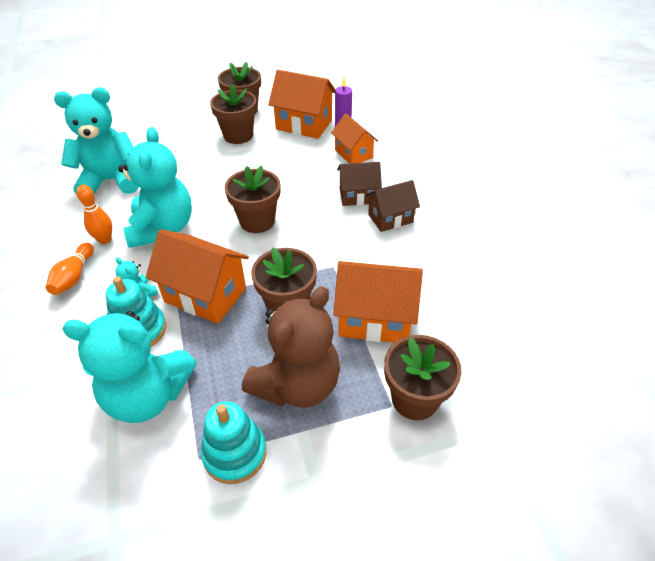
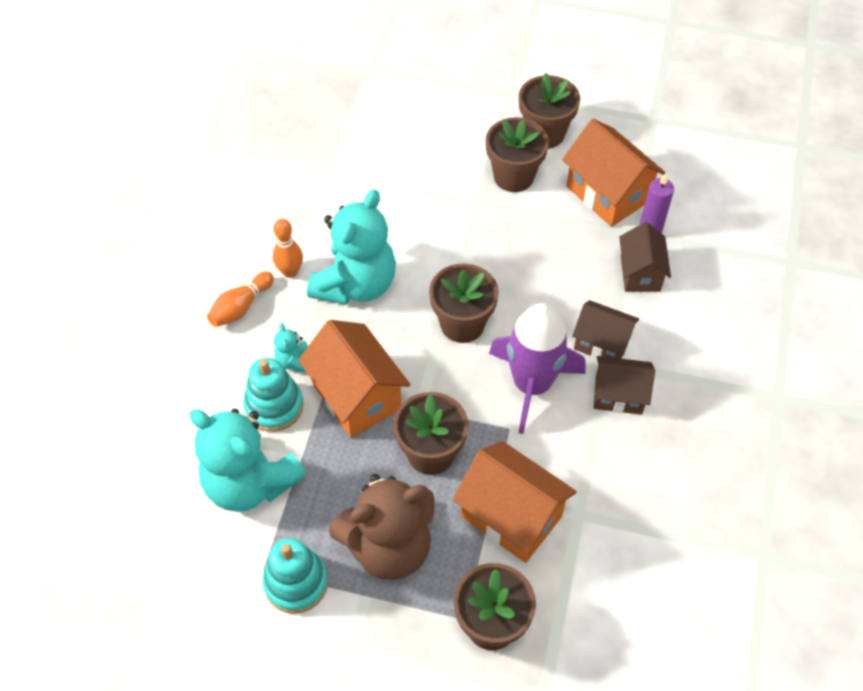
camera: 30 degrees right, 10 degrees up
turquoise teddy bear [54,88,139,194] -> none
orange house [331,114,378,164] -> brown house [619,222,671,292]
none -> purple rocket [489,303,586,434]

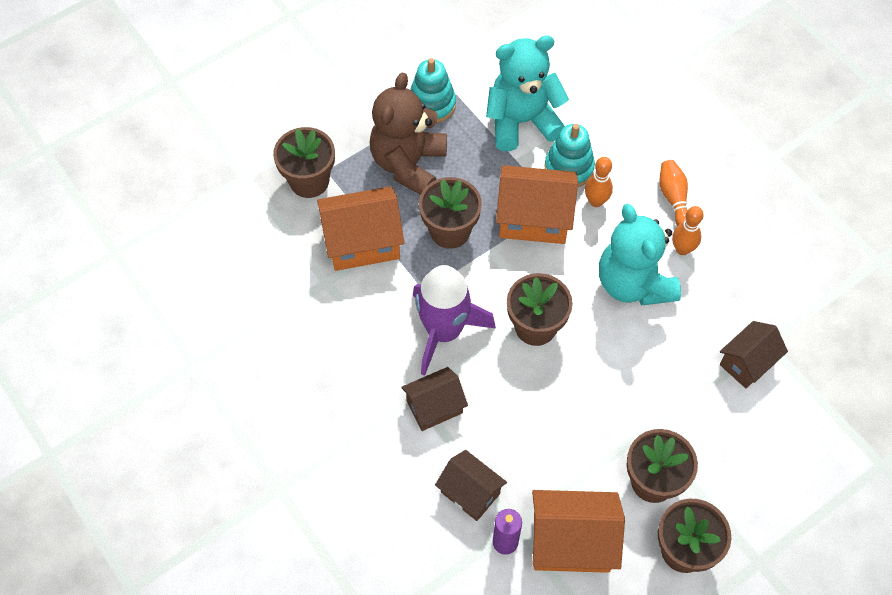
camera: 130 degrees right, 5 degrees up
turquoise teddy bear [274,323,308,372] -> orange bowling pin [585,157,613,207]
brown house [594,356,655,415] -> brown house moved to [720,321,788,388]

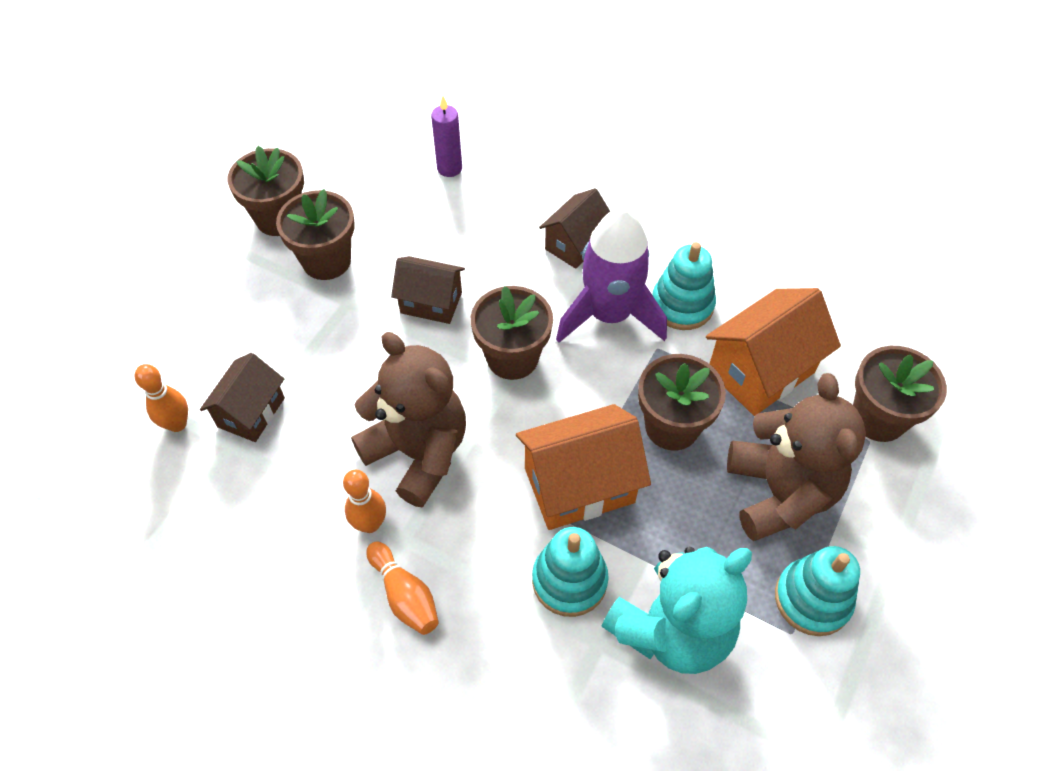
camera: 155 degrees right, 5 degrees down
brown house [435,450,507,521] -> brown house moved to [391,256,465,324]
orange house [532,490,625,573] -> none
orange bowling pin [585,157,613,207] -> orange bowling pin moved to [135,364,188,432]
turquoise teddy bear [599,204,681,306] -> brown teddy bear [351,332,466,508]
none -> turquoise stacking toy [652,242,716,330]

